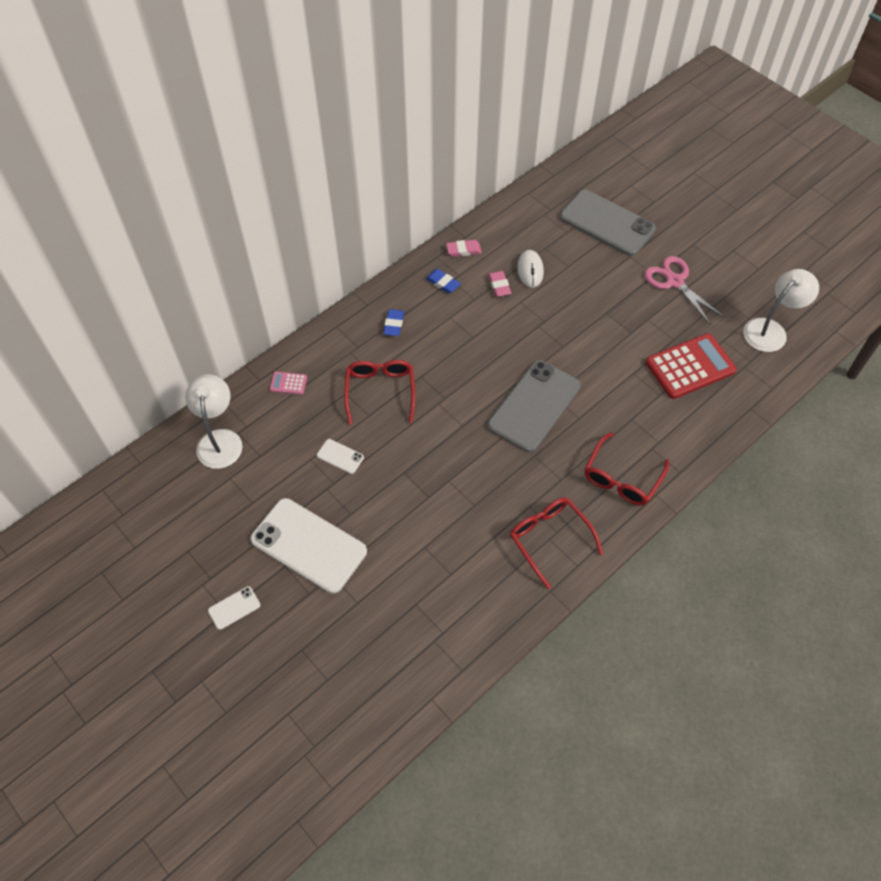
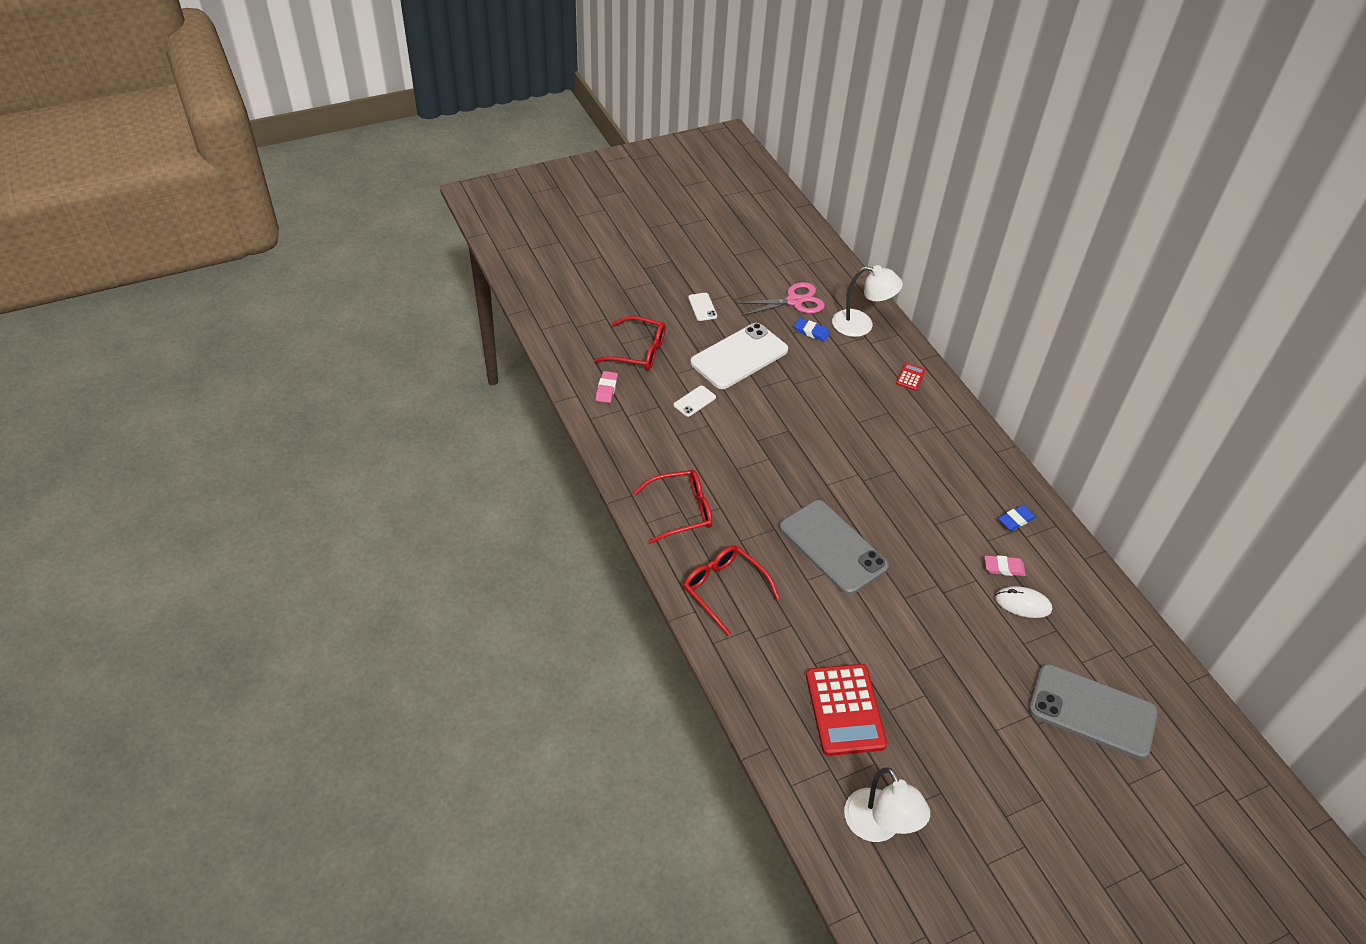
camera: 105 degrees right, 10 degrees down
pink calculator [270,372,307,395] -> red calculator [896,363,926,391]
white phone [317,439,364,474] -> white phone moved to [674,386,716,417]
red glasses [344,360,415,425] -> red glasses moved to [594,316,666,370]
blue eraser [383,309,404,336] -> blue eraser moved to [794,318,830,341]
pink eraser [446,240,482,257] -> pink eraser moved to [596,371,618,403]
grey phone [560,190,656,256] -> grey phone turned 60 degrees clockwise [1029,664,1158,759]
pink scissors [645,256,724,325] -> pink scissors moved to [736,282,825,316]

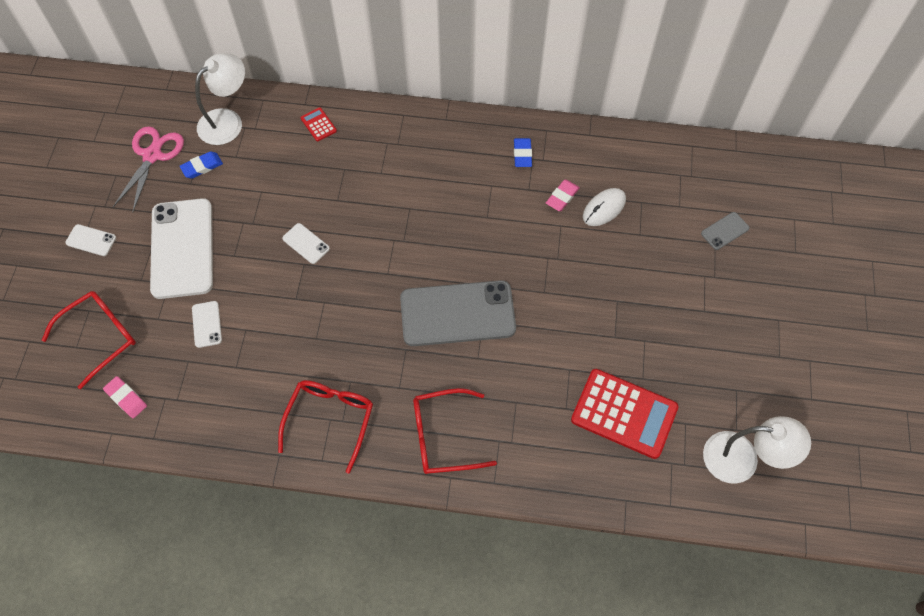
camera: 55 degrees left, 15 degrees up
grey phone [1029,664,1158,759] -> grey phone [701,212,749,250], size x0.42
none -> white phone [282,223,330,264]

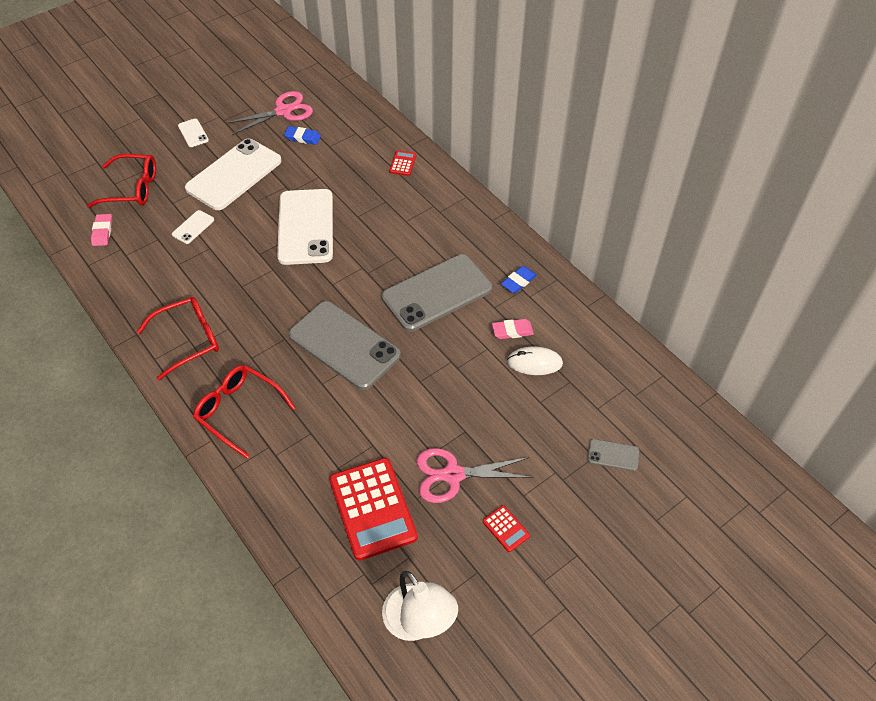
camera: 45 degrees right, 10 degrees down
white lamp [195,53,245,145] -> none
white phone [282,223,330,264] -> white phone [277,189,333,265], size x2.36
none -> grey phone [381,254,492,332]
none -> pink scissors [417,448,533,503]
none -> red calculator [483,505,530,552]

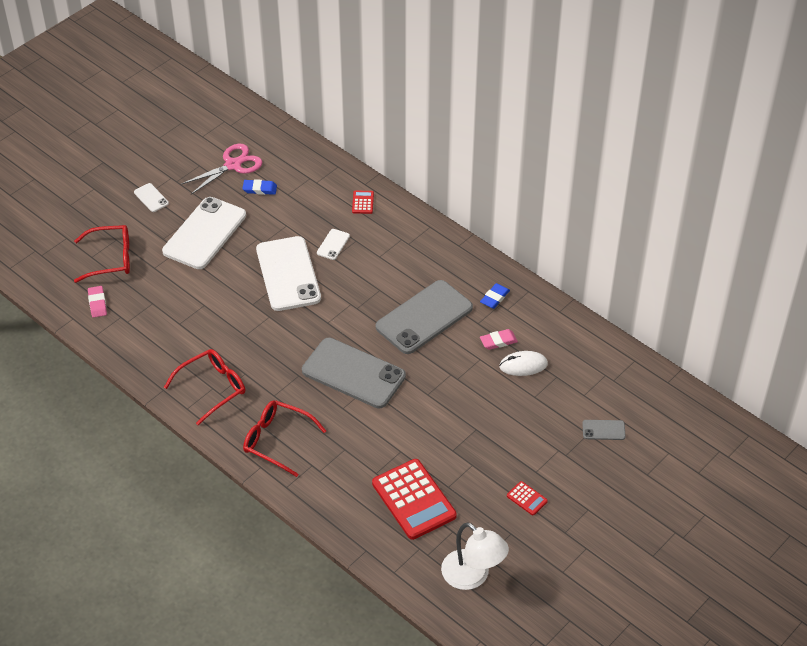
camera: 10 degrees left, 5 degrees down
white phone [172,210,214,244] -> white phone moved to [317,229,350,260]
pink scissors [417,448,533,503] -> none

